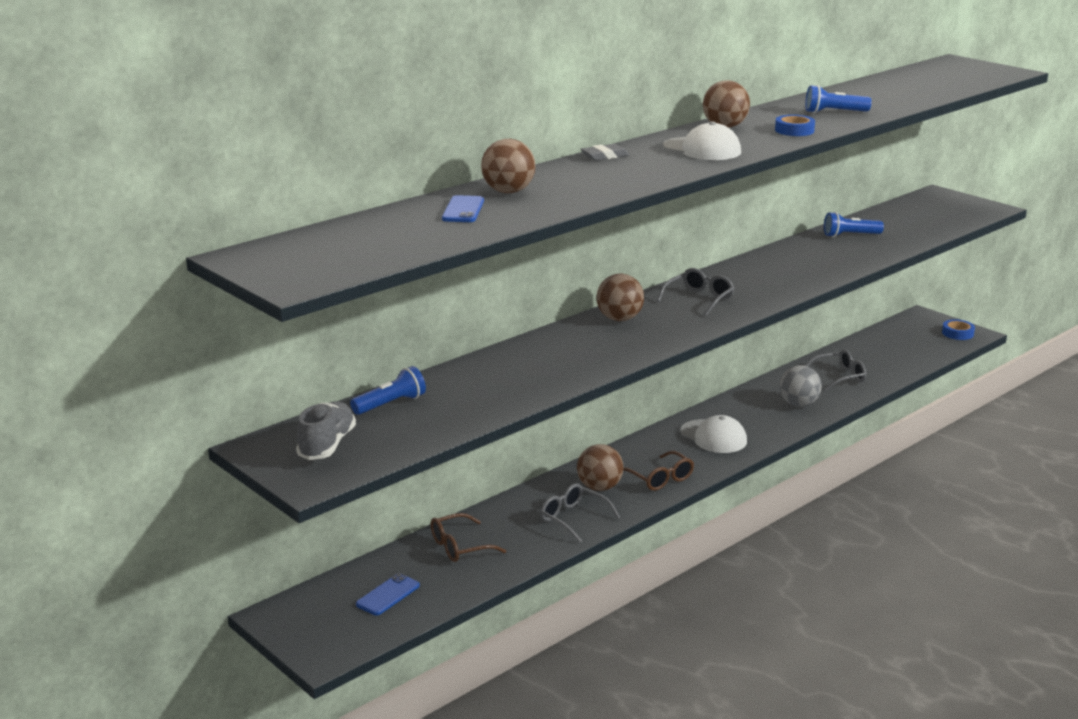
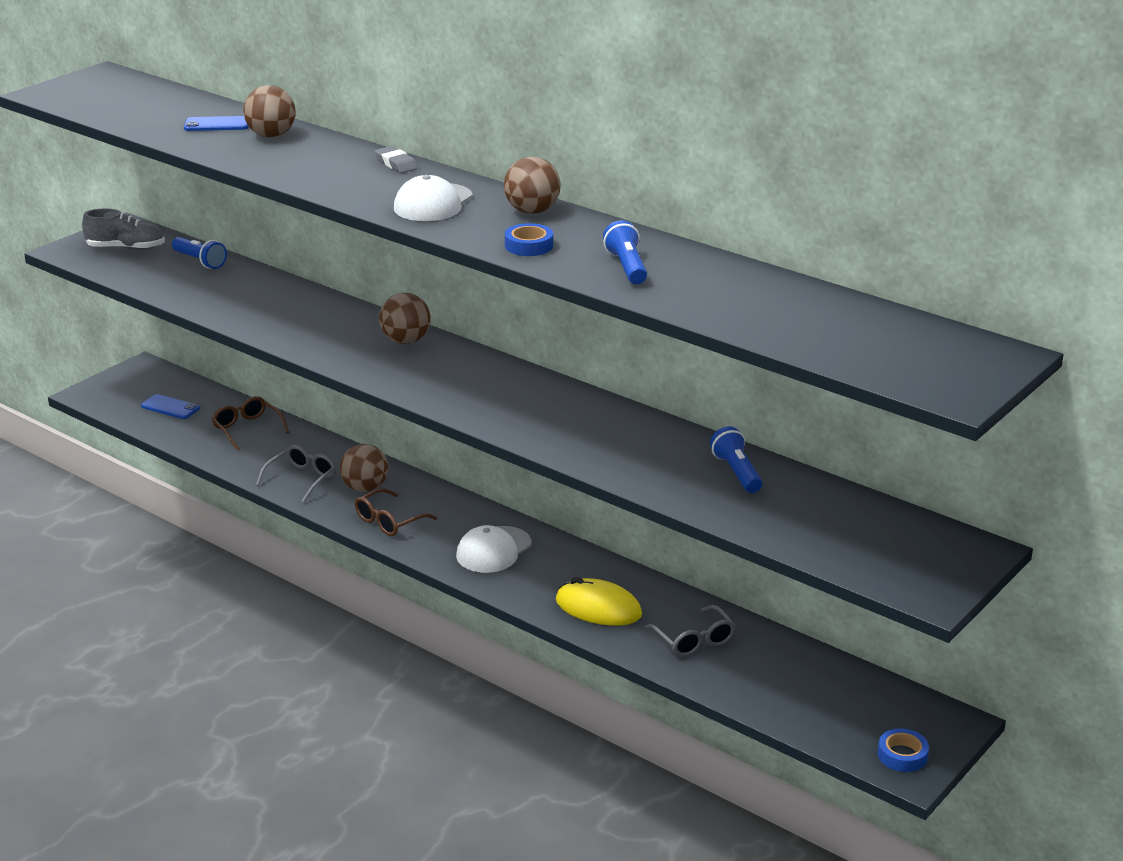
camera: 80 degrees right, 5 degrees up
grey glasses [657,268,734,316] -> none
grey ball [779,365,822,407] -> yellow mouse [556,577,642,626]

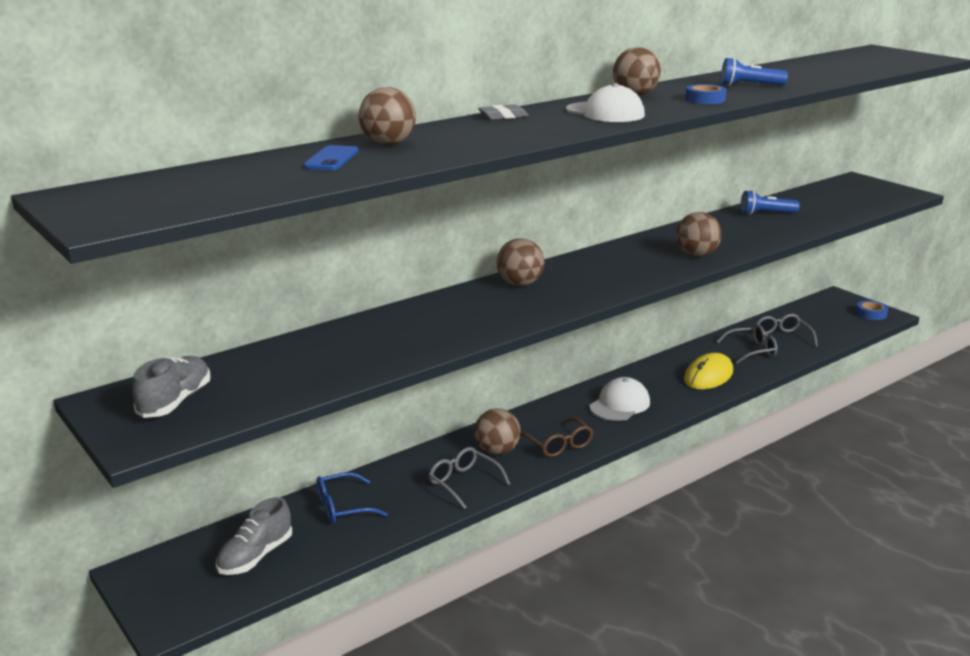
camera: 75 degrees left, 5 degrees down
blue phone [141,394,200,419] -> grey shoe [216,497,292,575]
blue flashlight [172,237,227,269] -> none
brown glasses [212,396,289,451] -> blue glasses [317,472,387,524]
white cap [456,525,532,573] -> white cap turned 105 degrees counterclockwise [589,377,650,421]
none -> brown ball [676,212,722,257]
none -> grey glasses [755,314,818,347]

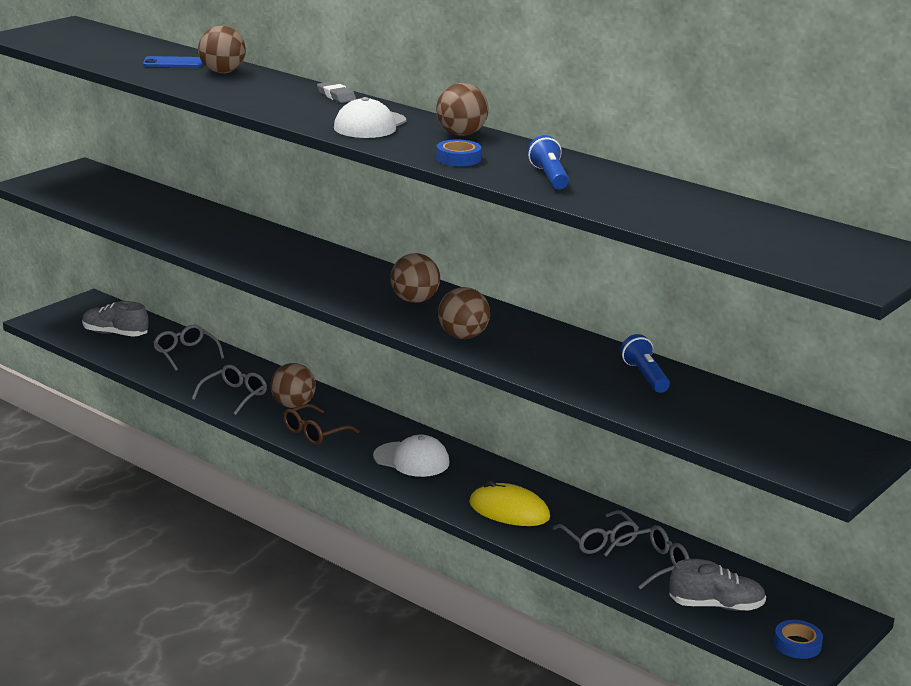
camera: 75 degrees right, 0 degrees up
grey shoe [132,356,211,418] -> grey shoe moved to [670,559,766,611]
blue glasses [317,472,387,524] -> grey glasses [153,325,224,371]
brown ball [497,238,544,286] -> brown ball moved to [390,253,440,303]

